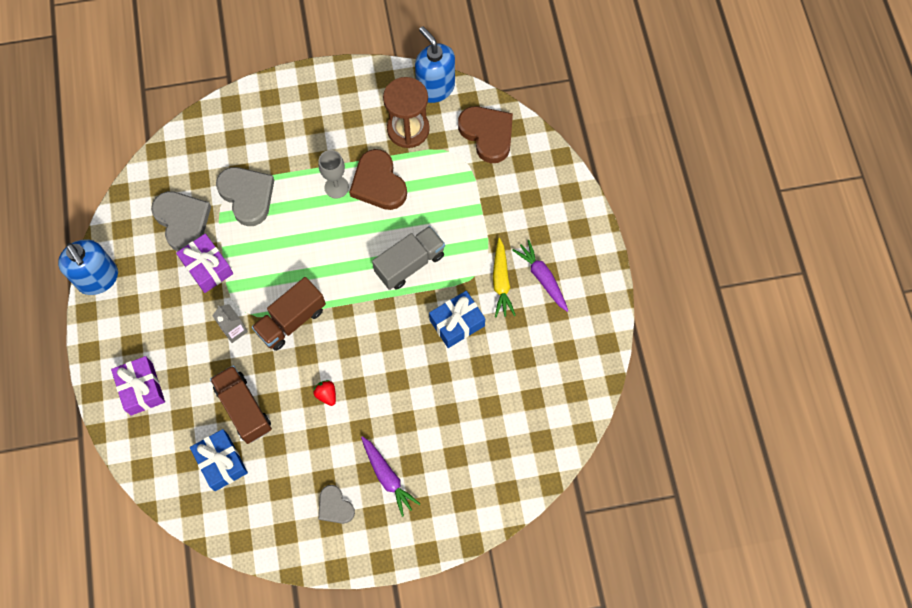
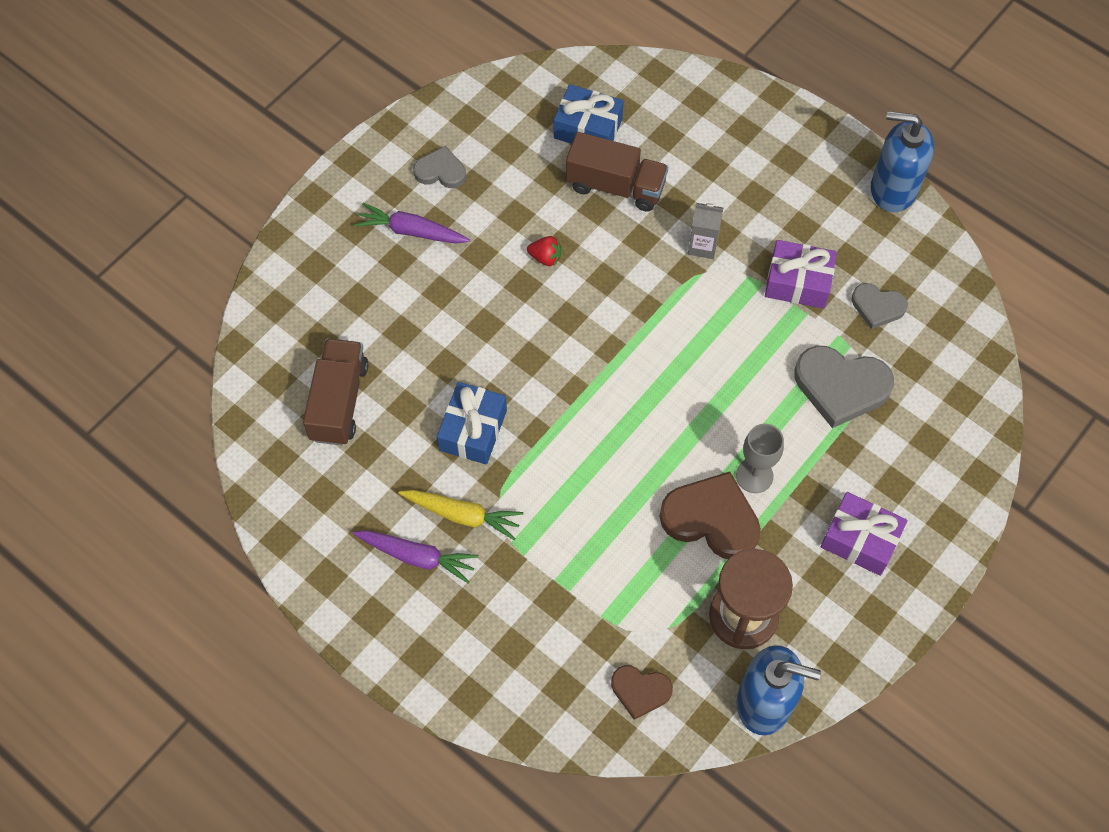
camera: 140 degrees right, 5 degrees down
purple gift [111,356,165,416] -> purple gift moved to [821,492,908,576]
grey heart [151,191,211,251] -> grey heart [852,283,908,329], size x0.58
brown truck [252,277,326,351] -> brown truck moved to [303,338,368,446]
grey truck [372,226,445,290] -> none
brown heart [458,106,513,163] -> brown heart [611,665,673,720], size x0.58
yellow carrot [493,238,516,317] -> yellow carrot turned 150 degrees clockwise [398,490,523,540]

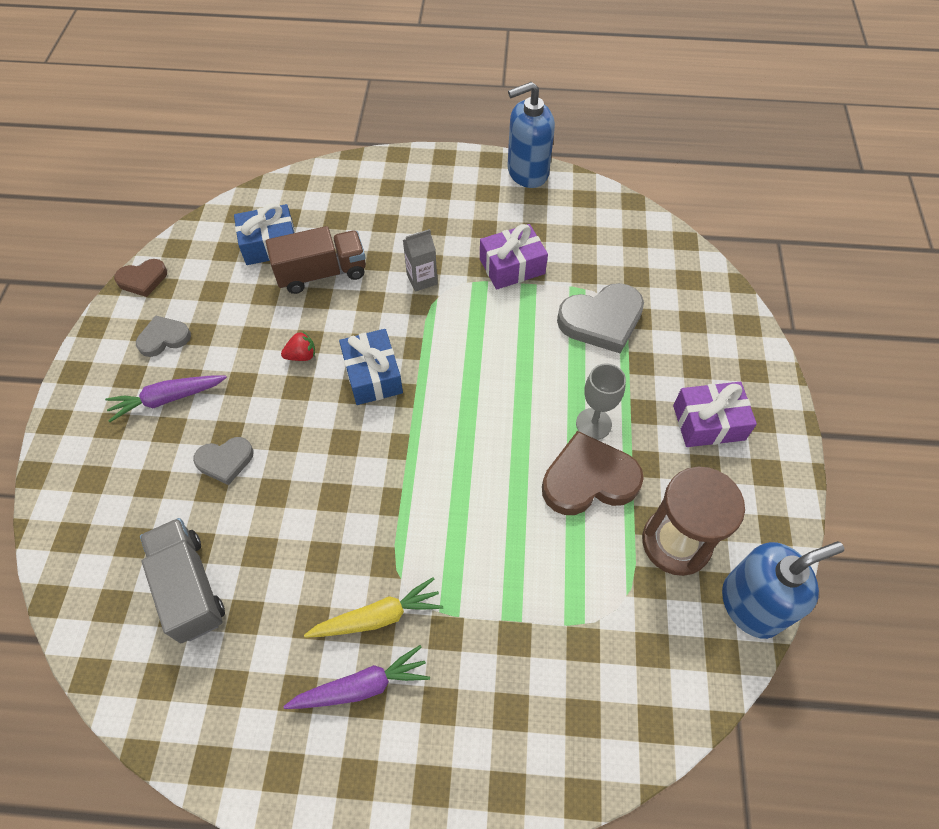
camera: 35 degrees left, 5 degrees down
brown truck [303,338,368,446] -> grey truck [140,518,225,643]
blue gift [437,382,507,465] -> blue gift moved to [339,329,403,405]
brown heart [611,665,673,720] -> brown heart moved to [114,259,167,297]
grey heart [852,283,908,329] -> grey heart moved to [193,437,254,485]

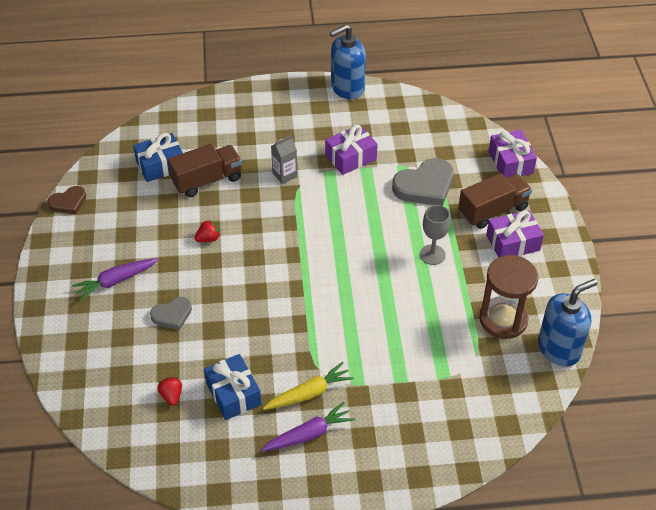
camera: 10 degrees left, 10 degrees down
grey heart [136,315,191,357] -> none
grey truck [140,518,225,643] -> red strawberry [158,377,182,406]
blue gift [339,329,403,405] -> blue gift moved to [204,354,261,420]
brown heart [542,431,644,515] -> none
none -> brown truck [458,173,532,229]
none -> purple gift [488,130,537,178]

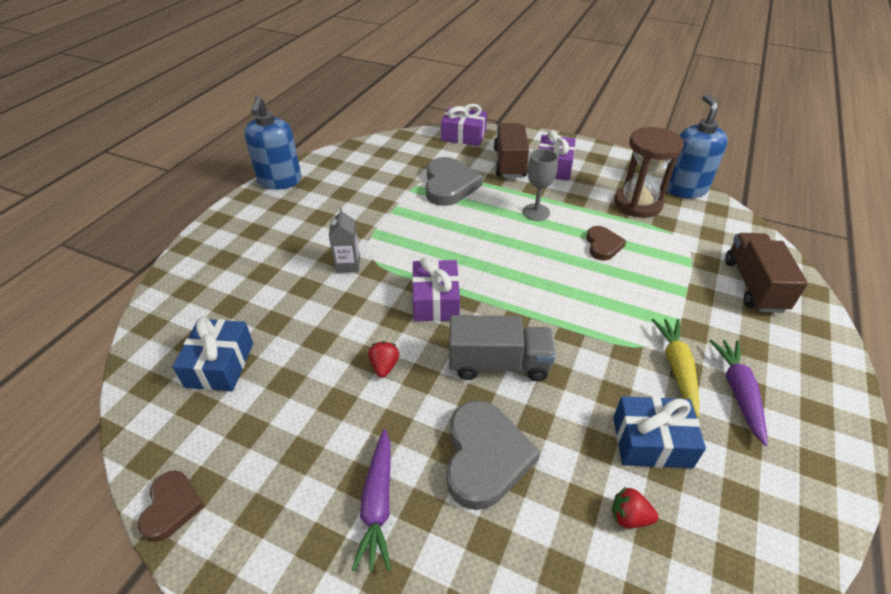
camera: 60 degrees left, 5 degrees down
grey heart [150,297,192,330] -> grey heart [446,400,540,510], size x1.73
brown truck [168,144,242,197] -> brown truck moved to [725,233,808,313]
purple gift [325,124,378,175] -> purple gift moved to [412,257,460,321]
none -> grey truck [449,315,556,381]
none -> brown heart [586,226,626,261]

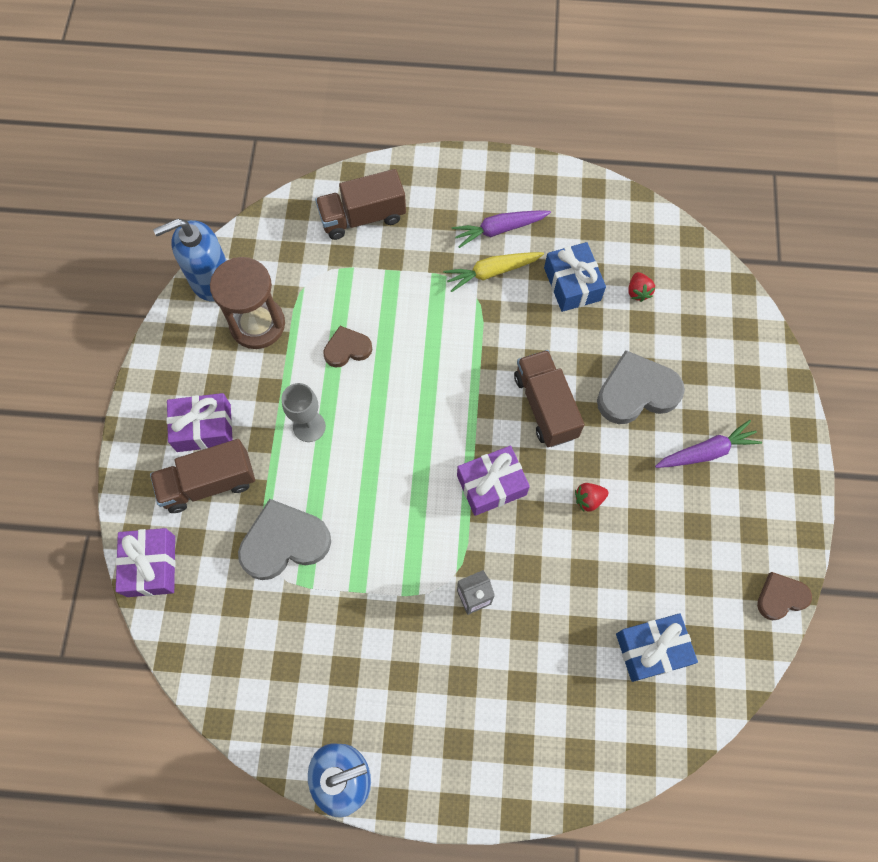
camera: 110 degrees left, 25 degrees up
grey truck [449,315,556,381] -> brown truck [514,350,585,447]

